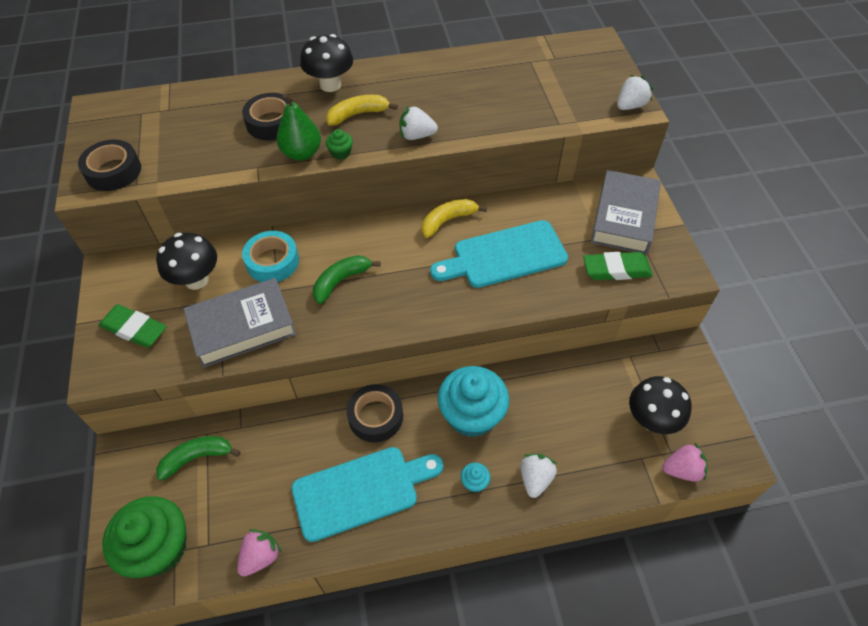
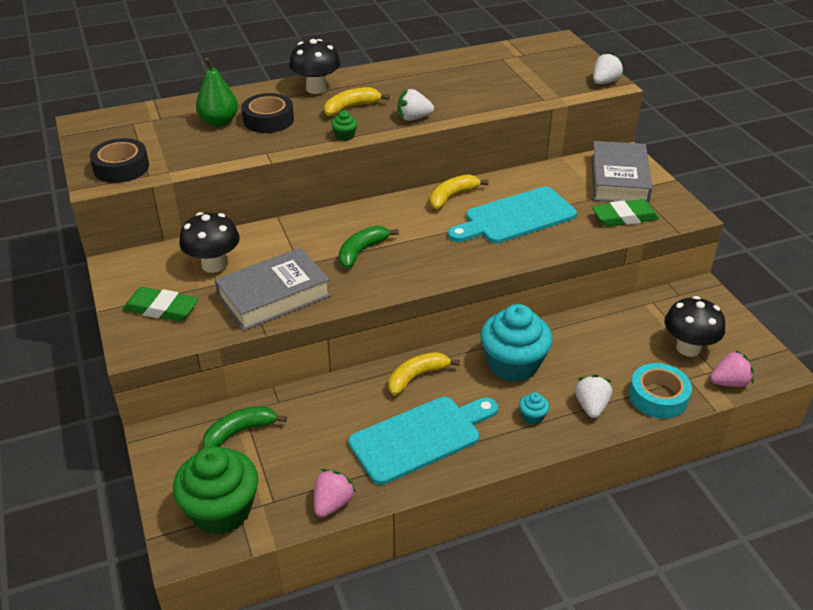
camera: 10 degrees left, 15 degrees down
turquoise tape [242,231,299,282] -> turquoise tape moved to [629,363,692,419]
green pear [276,94,321,161] -> green pear moved to [196,58,238,127]
black tape [346,384,403,442] -> yellow banana [388,352,460,396]

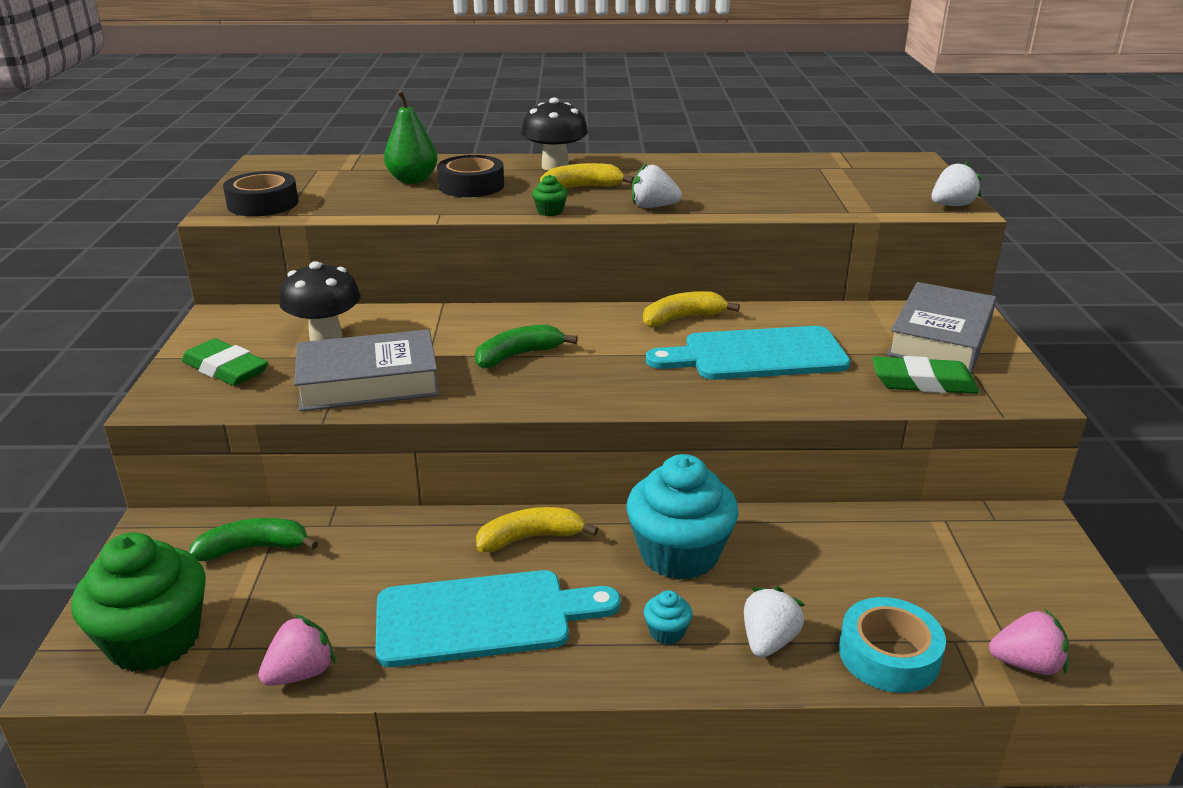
camera: 20 degrees right, 10 degrees down
black mushroom [665,296,725,357] -> none

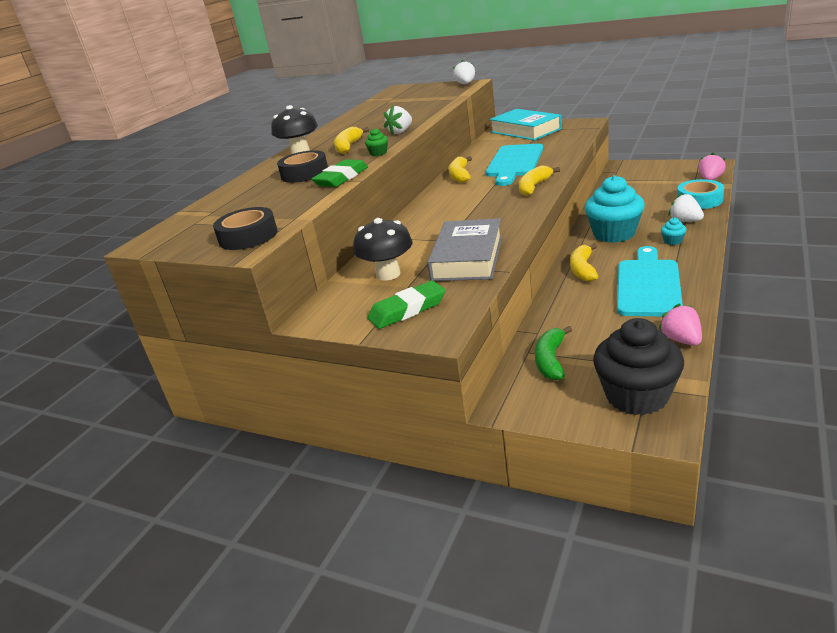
camera: 60 degrees left, 0 degrees up
green cupcake [71,532,206,672] -> black cupcake [593,318,684,415]
green pear [384,90,438,184] -> none
green banana [475,325,578,369] -> none
green eraser [872,356,979,394] -> green eraser moved to [312,159,368,187]
grey book [887,282,996,373] -> turquoise book [489,109,562,140]
none -> yellow banana [519,165,560,196]

